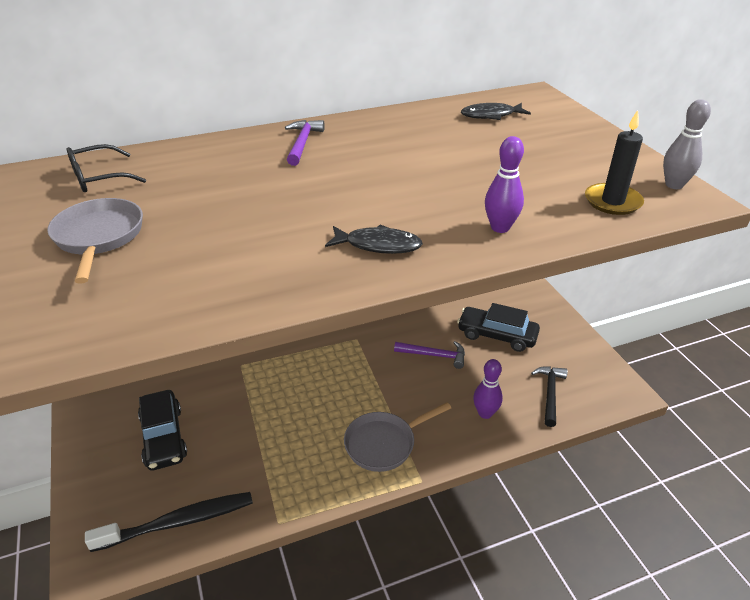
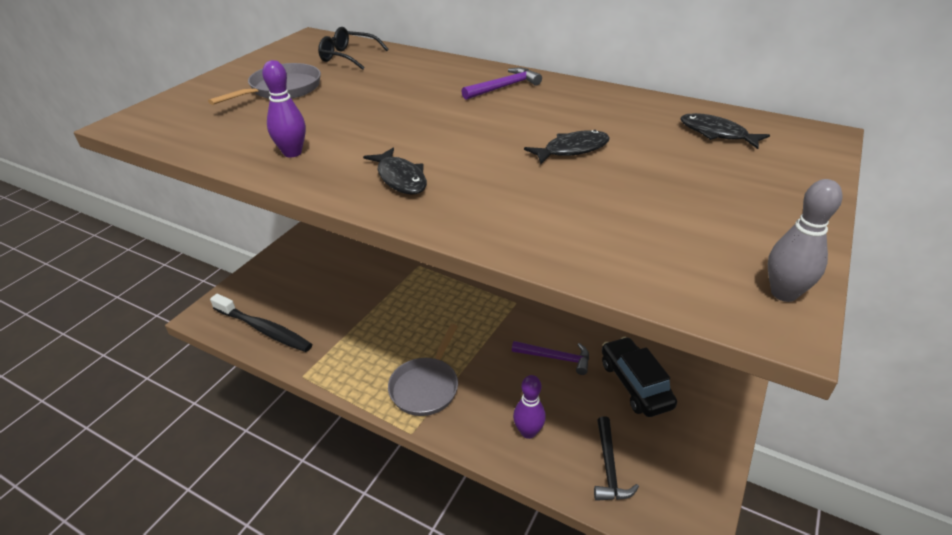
camera: 50 degrees right, 0 degrees up
black car [138,390,187,470] -> none
grey pan [344,402,451,472] -> grey pan turned 90 degrees counterclockwise [388,324,458,416]
purple hammer [394,341,465,369] -> purple hammer turned 45 degrees counterclockwise [512,341,589,375]
purple bowling pin [485,136,524,233] -> purple bowling pin moved to [262,60,306,158]
black hammer [531,366,568,427] -> black hammer turned 120 degrees clockwise [594,416,639,501]
black candle [585,110,644,215] -> none
none -> black fish [524,130,610,164]

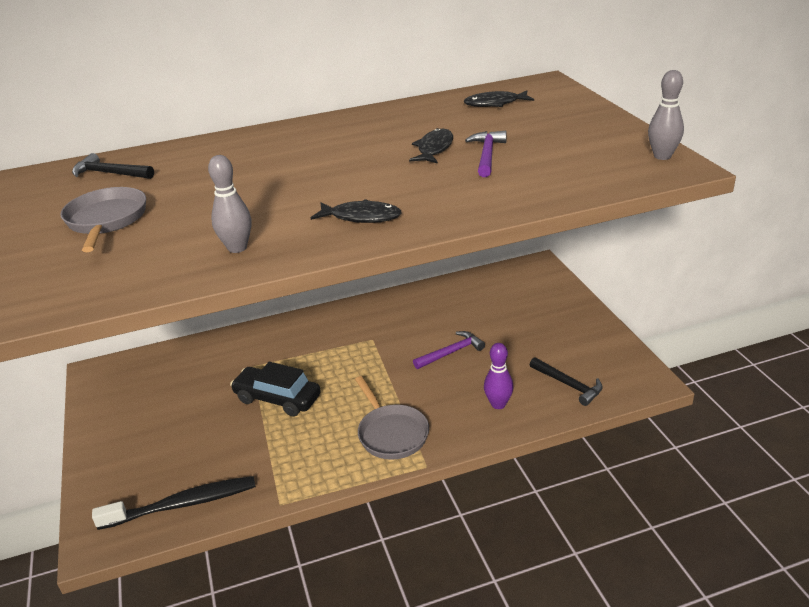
camera: 45 degrees left, 5 degrees down
purple bowling pin [262,60,306,158] -> grey bowling pin [208,155,252,253]
black glasses [318,27,389,70] -> black hammer [72,153,154,179]
purple hammer [461,68,542,100] -> purple hammer moved to [465,131,507,177]
black car [602,337,677,417] -> black car moved to [230,362,321,416]

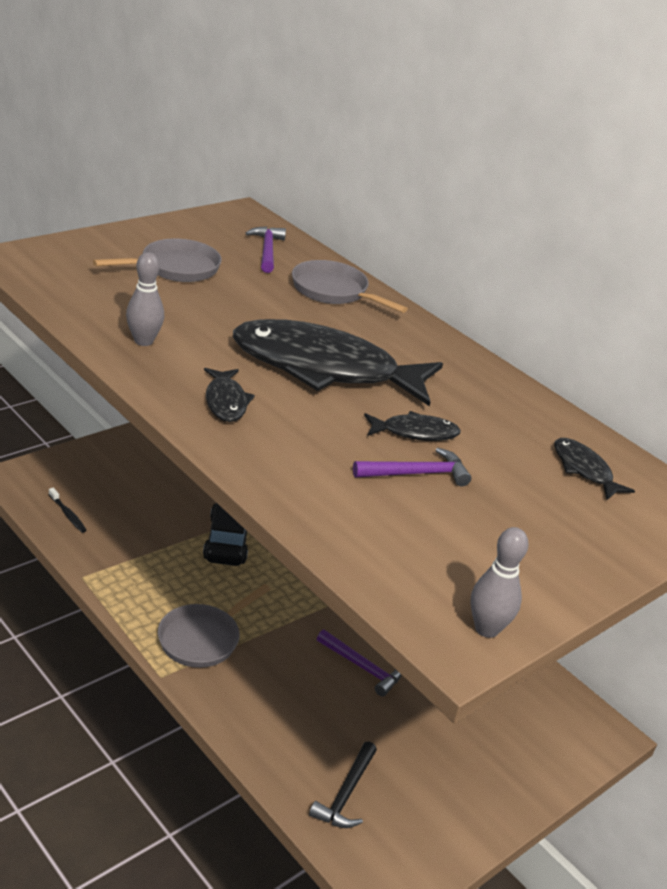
camera: 60 degrees right, 0 degrees up
black hammer [72,153,154,179] -> purple hammer [246,227,286,273]
black toothbrush [92,476,256,530] -> black toothbrush [48,488,87,533], size x0.47
purple bowling pin [484,343,514,409] -> none
none -> black fish [233,319,443,406]
none -> grey pan [292,260,408,313]

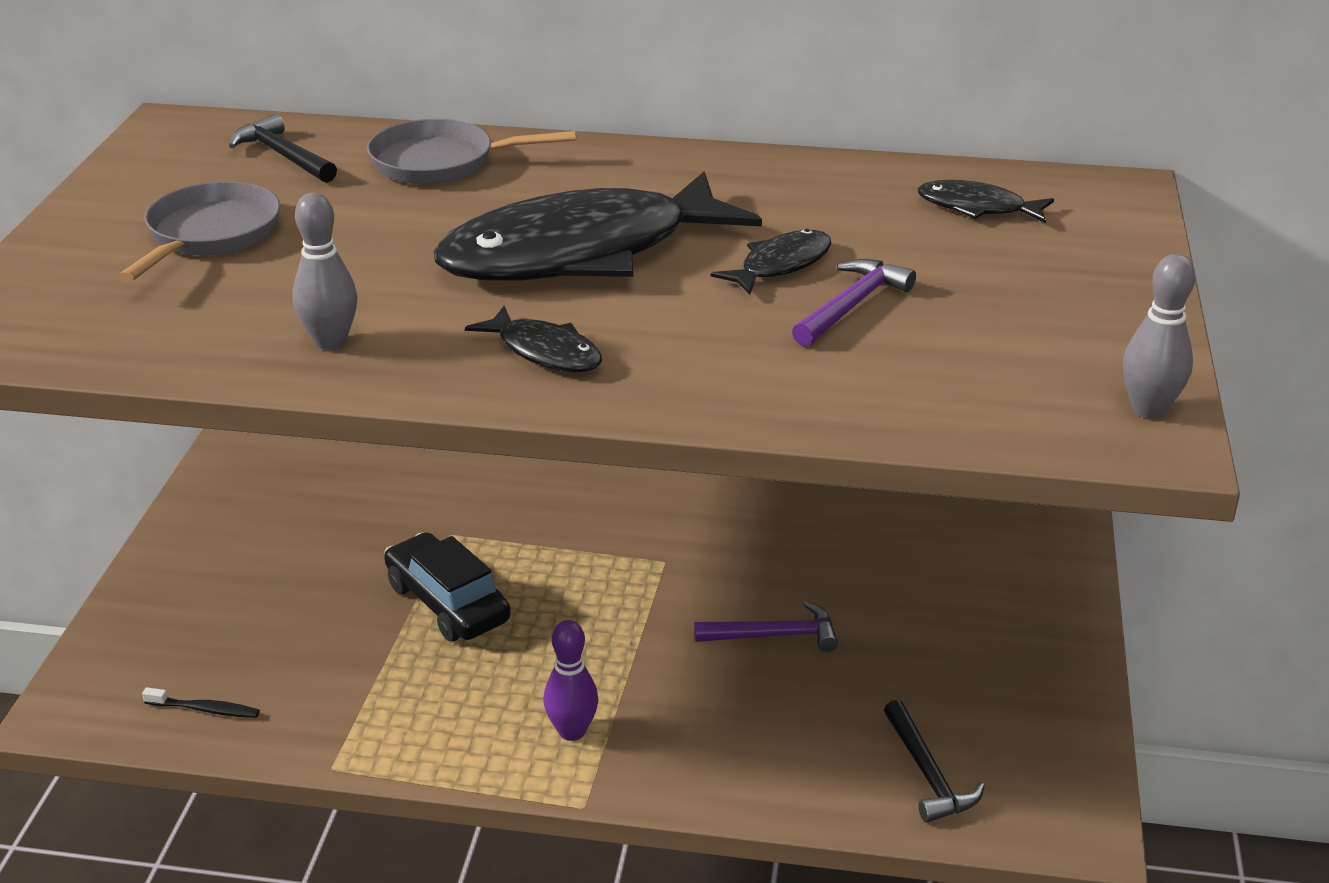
camera: 35 degrees left, 0 degrees up
grey pan [158,584,271,668] -> purple bowling pin [543,620,598,741]
purple hammer [246,227,286,273] -> black hammer [229,114,337,183]

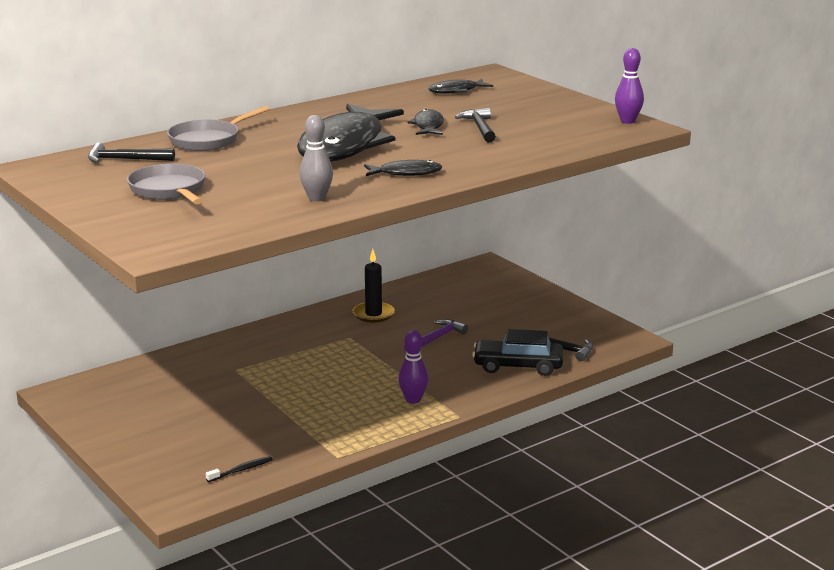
camera: 45 degrees left, 10 degrees down
black car [384,532,511,641] -> black car moved to [472,329,564,376]
purple hammer [792,259,916,347] -> black hammer [455,108,496,142]
grey bowling pin [1123,254,1195,418] -> purple bowling pin [615,48,644,124]
none -> black candle [352,249,395,322]

